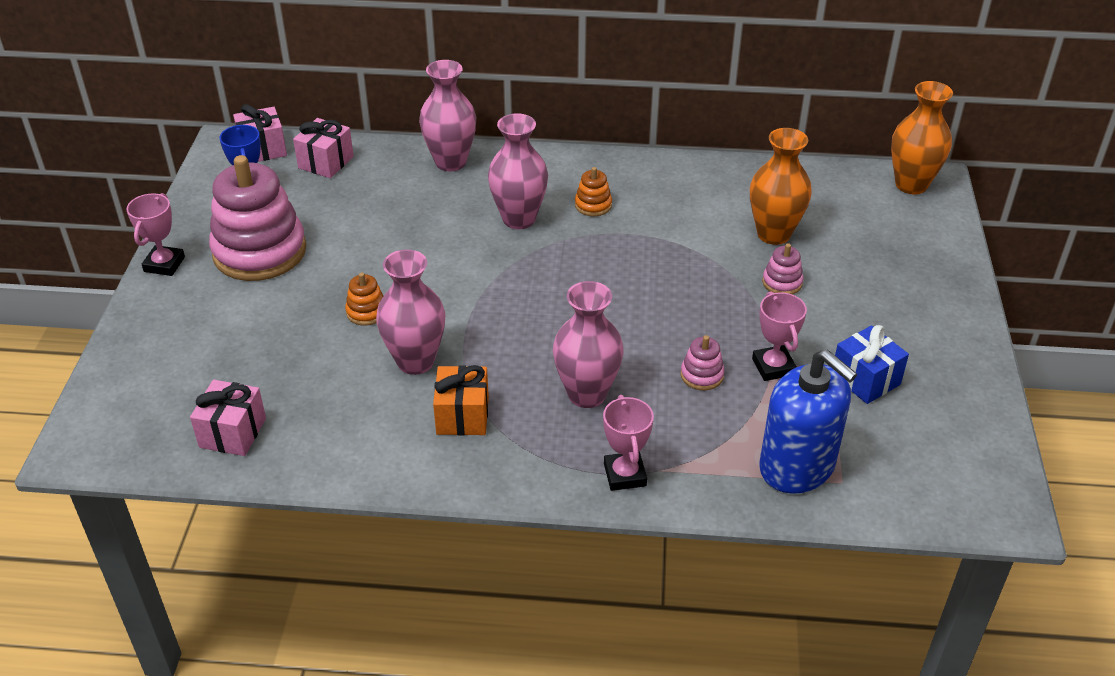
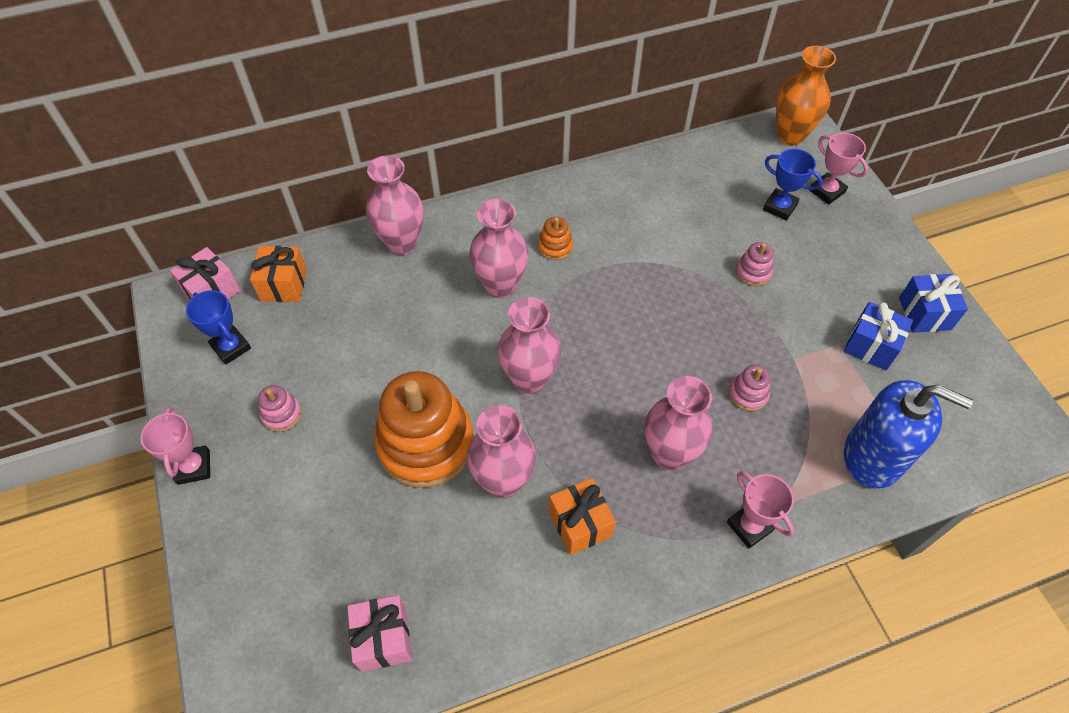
camera: 25 degrees left, 15 degrees up
pink stacking toy [209,155,306,281] -> pink stacking toy [258,385,302,432], size x0.42
pink gift [293,118,354,178] -> orange gift [250,245,307,302]
orange stacking toy [345,272,383,326] -> orange stacking toy [375,371,474,488], size x2.39
orange vase [750,128,812,245] -> none
pink trophy [752,291,807,381] -> pink trophy moved to [809,133,868,205]
none -> pink vase [497,297,561,394]
none -> blue trophy [763,149,823,221]
none -> blue gift [899,274,968,333]

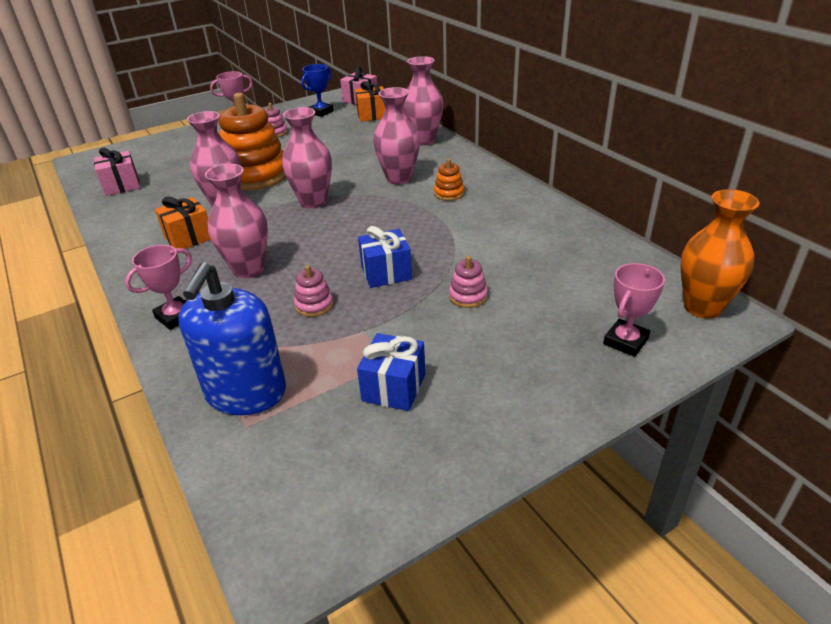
camera: 80 degrees right, 20 degrees down
blue trophy [763,149,823,221] -> none
blue gift [899,274,968,333] -> blue gift moved to [358,226,412,288]

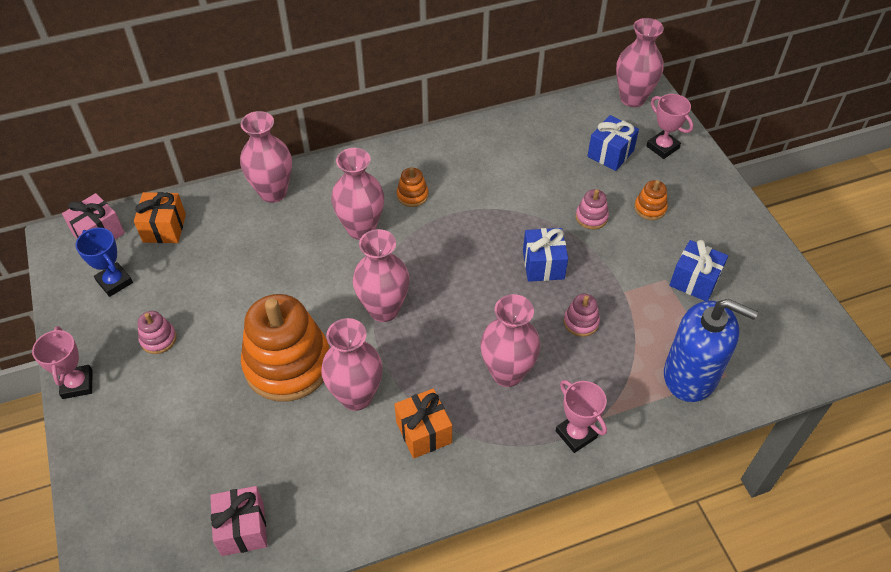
camera: 80 degrees left, 15 degrees up
orange vase [680,189,760,319] -> pink vase [616,18,664,107]
none -> blue gift [587,115,639,171]
none -> orange stacking toy [634,180,668,220]

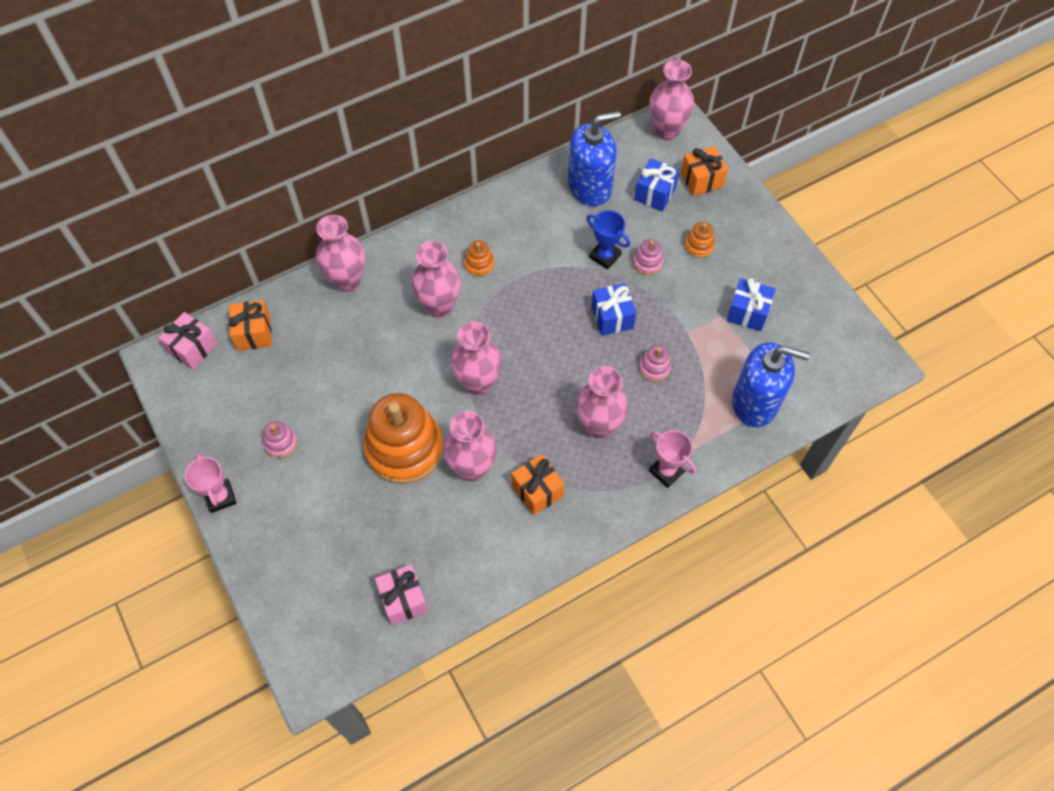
camera: 10 degrees left, 10 degrees up
blue trophy [75,228,133,297] -> blue trophy moved to [586,210,630,270]
pink trophy [646,94,693,159] -> orange gift [681,146,728,196]
none -> blue soap dispenser [568,111,621,206]

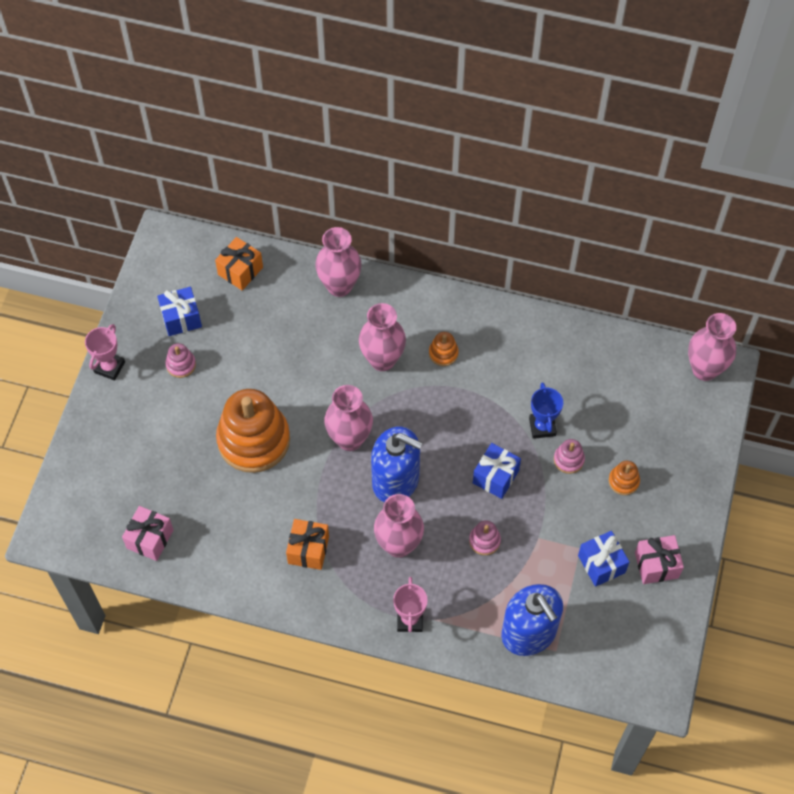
camera: 45 degrees right, 0 degrees up
pink gift [159,312,218,370] -> pink gift moved to [635,535,684,584]
pink vase [443,411,497,481] -> none
blue soap dispenser [568,111,621,206] -> blue soap dispenser moved to [371,426,422,503]
blue gift [634,158,680,212] -> blue gift moved to [157,287,202,336]
orange gift [681,146,728,196] -> none

